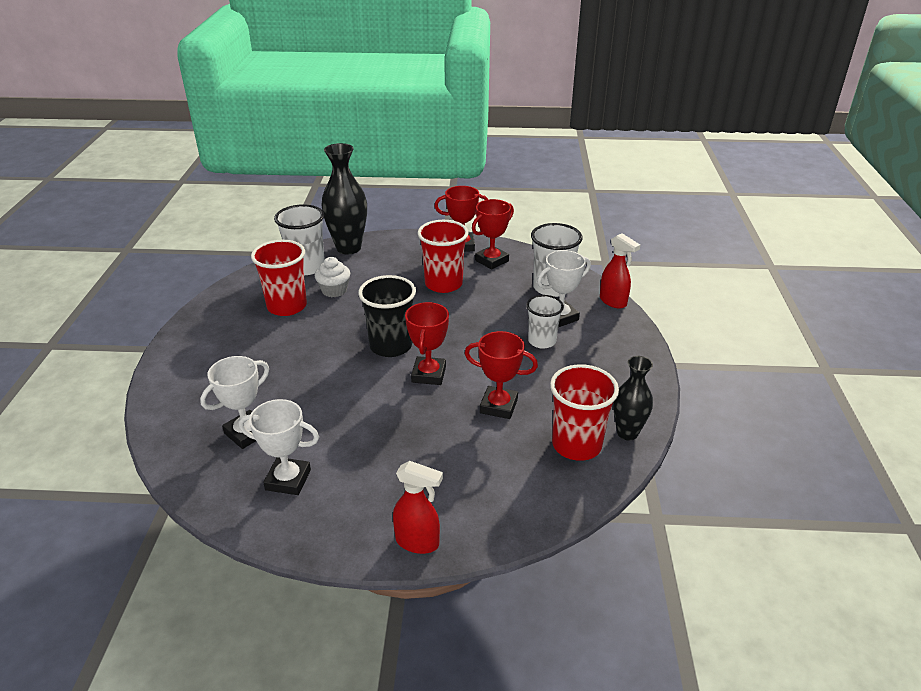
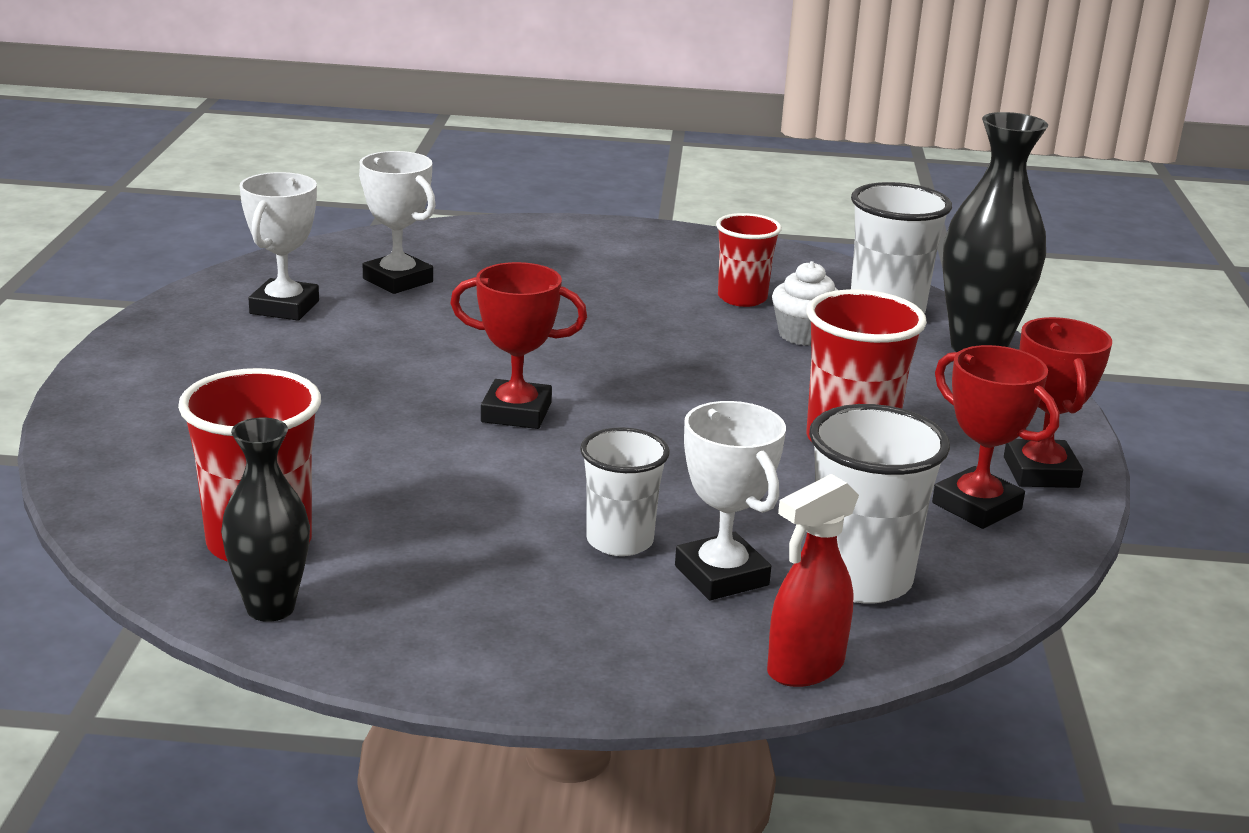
camera: 90 degrees right, 10 degrees down
red cup [251,240,307,316] -> red cup [716,213,782,307], size x0.67
black cup [358,275,416,357] -> none
red spray bottle [393,461,443,554] -> none
red trophy [464,331,538,419] -> none

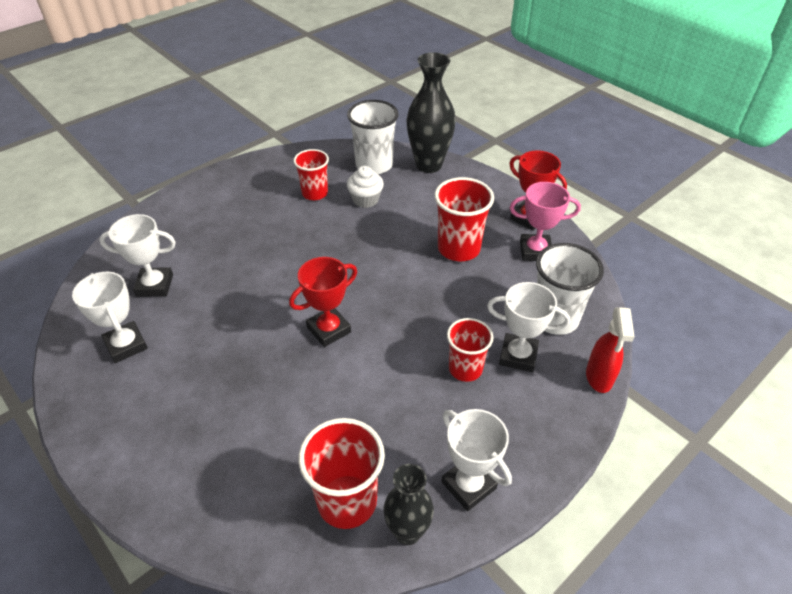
camera: 45 degrees left, 20 degrees up
white cup [580,427,670,556] -> red cup [447,318,493,382]
red trophy [932,345,1059,529] -> pink trophy [510,182,581,261]
none -> white trophy [441,409,512,511]

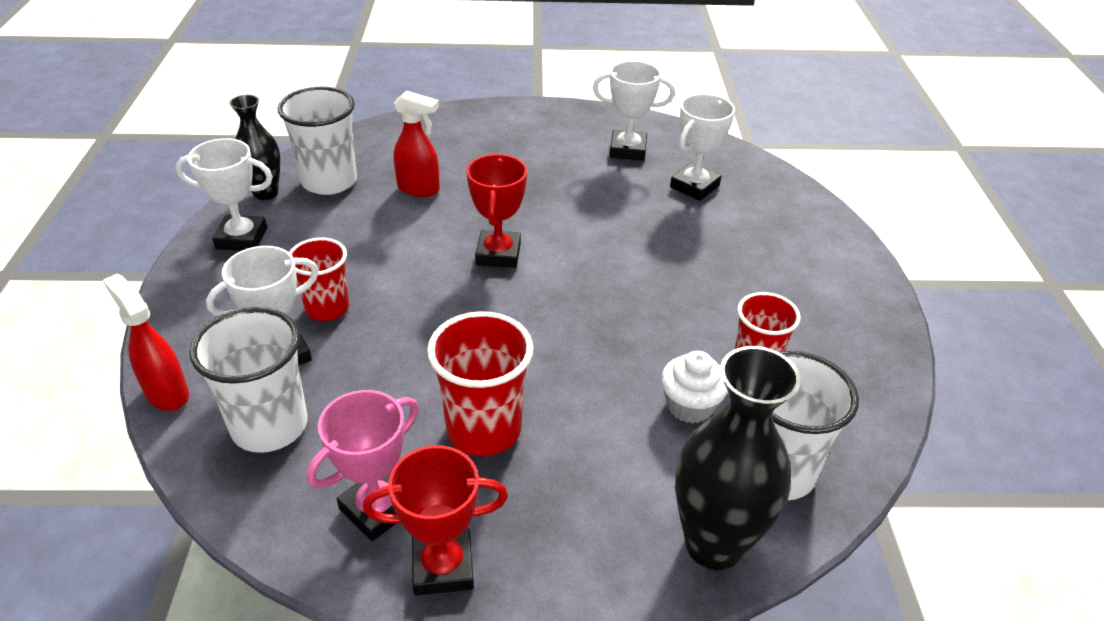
camera: 130 degrees right, 5 degrees down
red cup [298,418,385,529] -> white cup [278,87,357,195]
none -> red spray bottle [394,91,440,197]

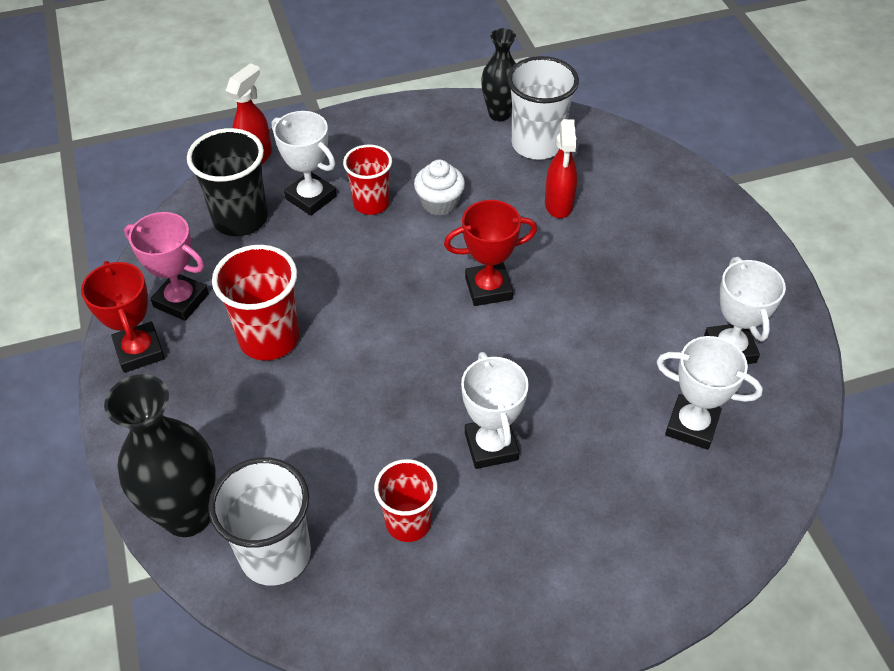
camera: 75 degrees right, 10 degrees up
white trophy [176,138,273,251] -> white trophy moved to [461,352,529,469]
white cup [189,307,308,453] -> black cup [187,128,268,236]
white cupcake [661,351,728,424] -> white cupcake moved to [414,160,465,216]

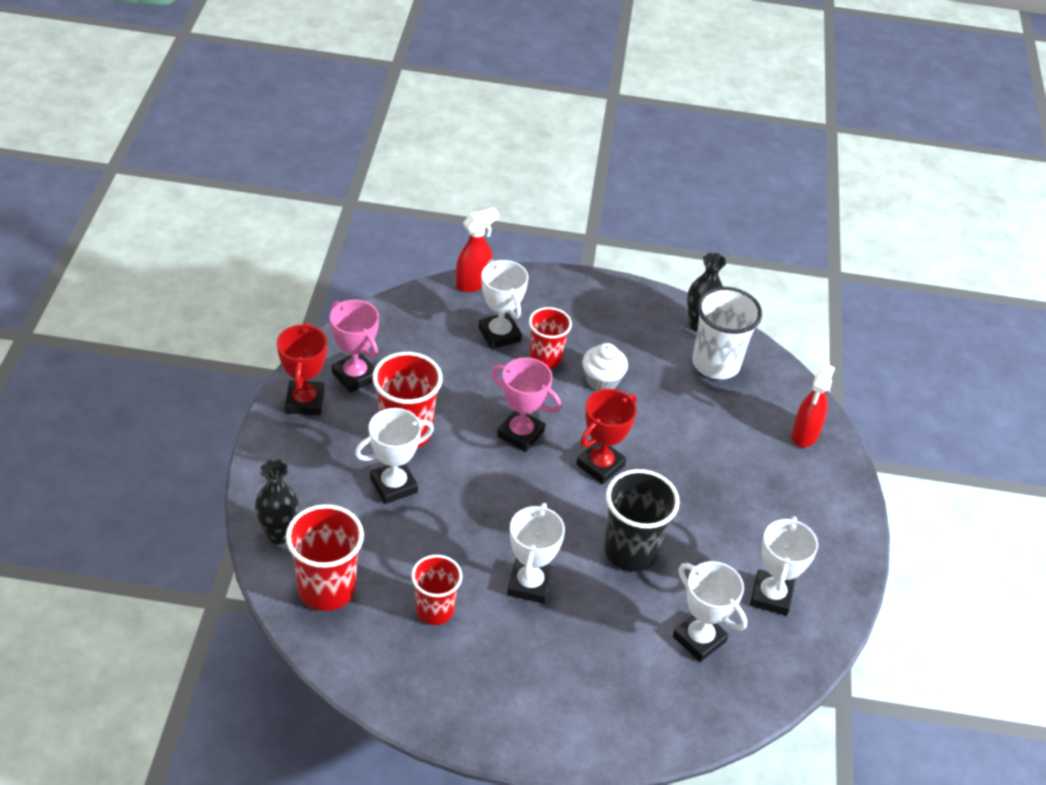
camera: 20 degrees right, 5 degrees down
black vase [104,374,216,537] -> black vase [255,459,299,545], size x0.62
black cup [187,128,268,236] -> black cup moved to [604,469,680,572]
white cup [208,457,311,586] -> red cup [286,504,364,611]
red trophy [444,200,537,306] -> red trophy turned 60 degrees counterclockwise [576,389,637,484]
red spray bottle [545,119,577,218] -> red spray bottle moved to [791,364,835,448]
none -> white trophy [355,408,434,504]
none -> pink trophy [491,357,561,452]

